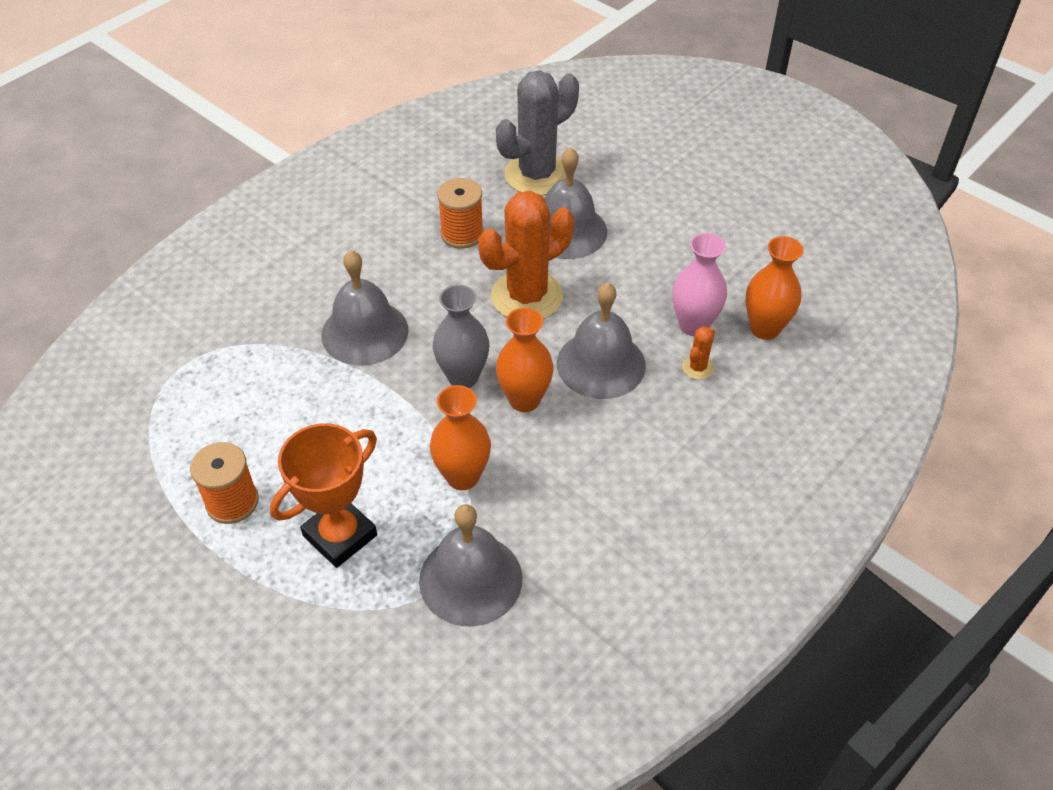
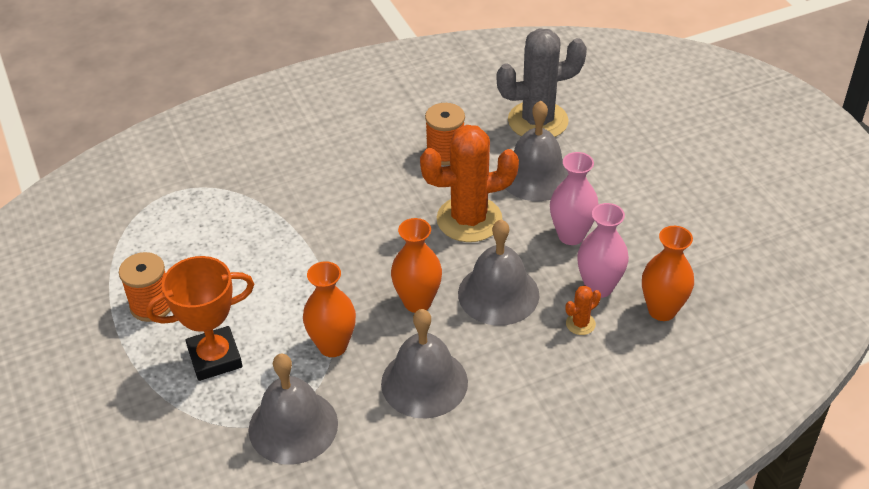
camera: 25 degrees right, 5 degrees down
grey bell [321,250,408,366] -> grey bell moved to [381,309,468,418]
grey vase [433,285,489,388] -> none
none -> pink vase [550,152,599,245]

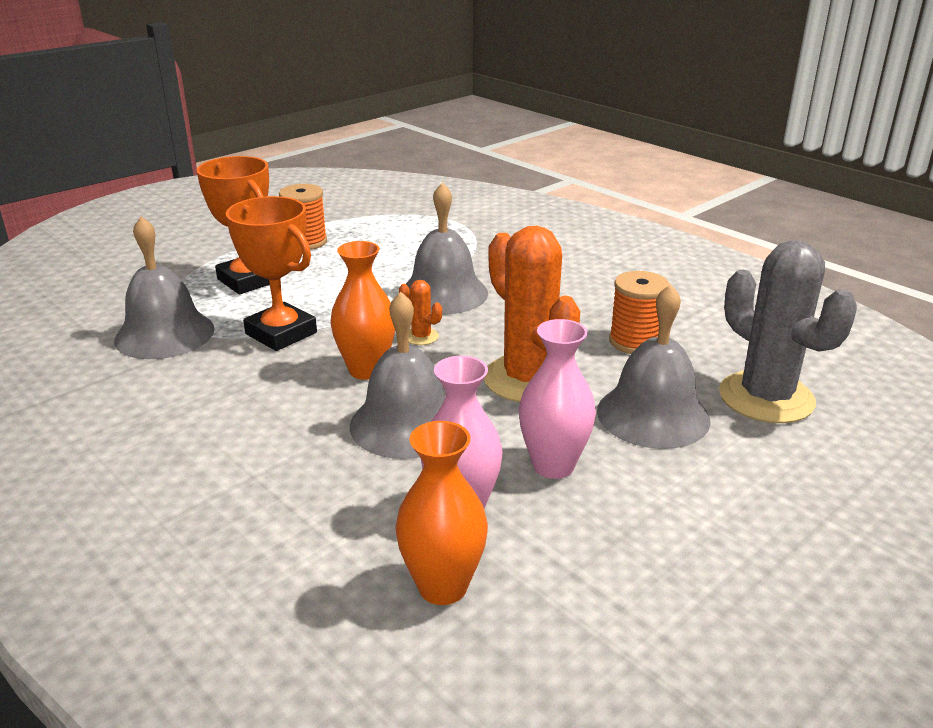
camera: 70 degrees right, 15 degrees down
orange vase [303,261,356,357] -> orange trophy [226,196,317,351]
grey bell [381,309,468,418] -> grey bell moved to [406,183,488,314]
orange cactus [565,286,601,335] -> orange cactus moved to [399,280,442,345]

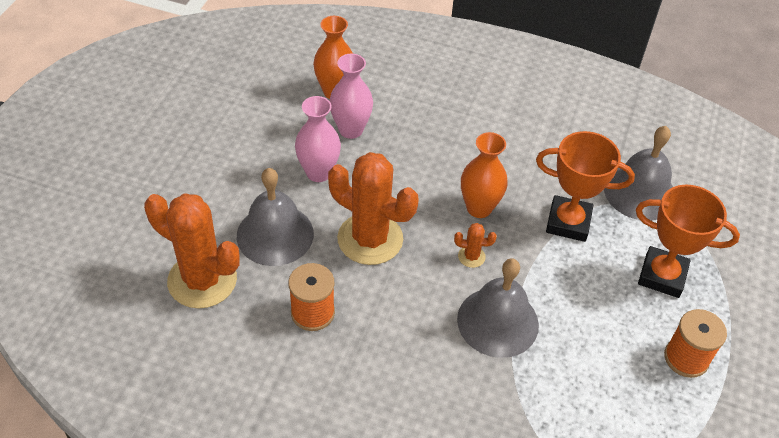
camera: 150 degrees right, 20 degrees up
grey bell [350,292,445,459] -> none
grey cactus [719,240,857,423] -> orange cactus [144,193,240,309]

